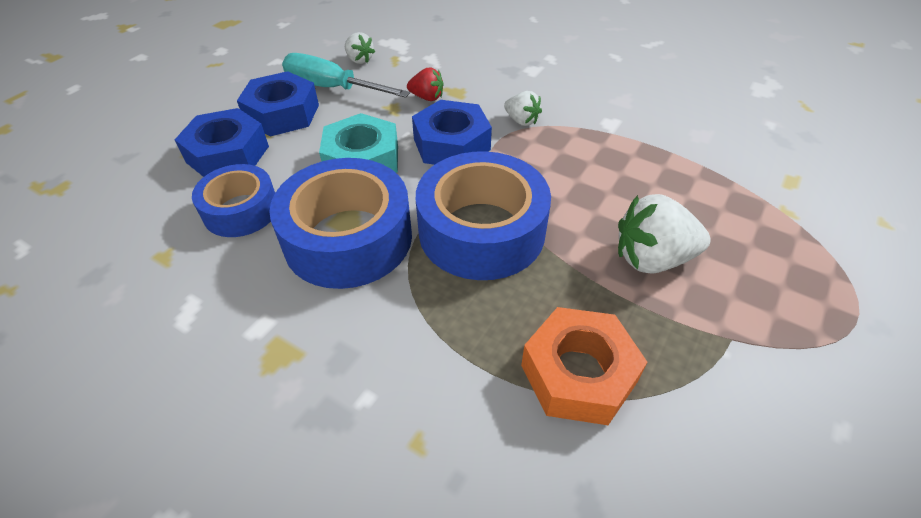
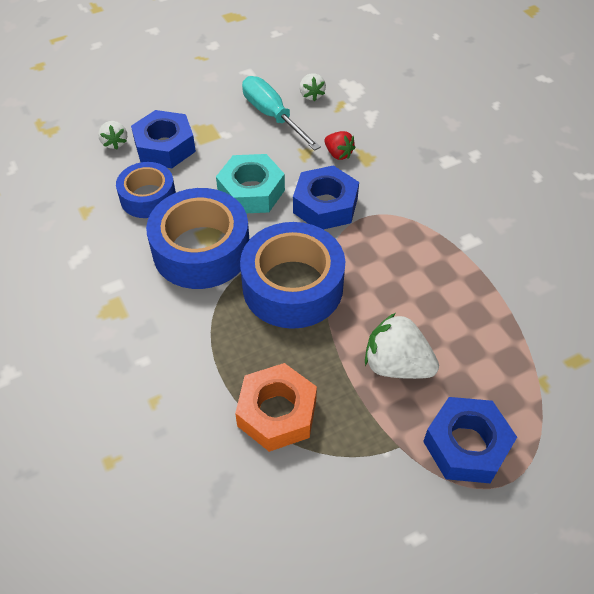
camera: 30 degrees right, 5 degrees up
blue nut [237,71,319,136] -> blue nut moved to [423,397,517,483]
white strawberry [504,91,542,126] -> white strawberry moved to [98,121,127,150]

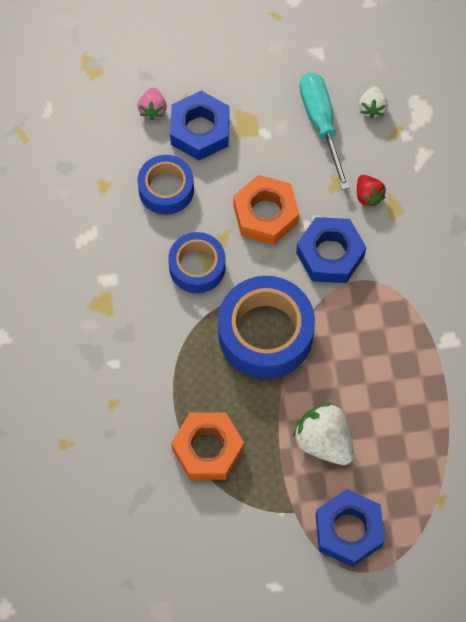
camera: 20 degrees right, 15 degrees up
white strawberry [98,121,127,150] -> pink strawberry [137,88,167,120]
blue tape [146,188,249,289] -> blue tape [168,232,226,293], size x0.61
turquoise nut [216,154,285,213] -> orange nut [233,175,299,245]

